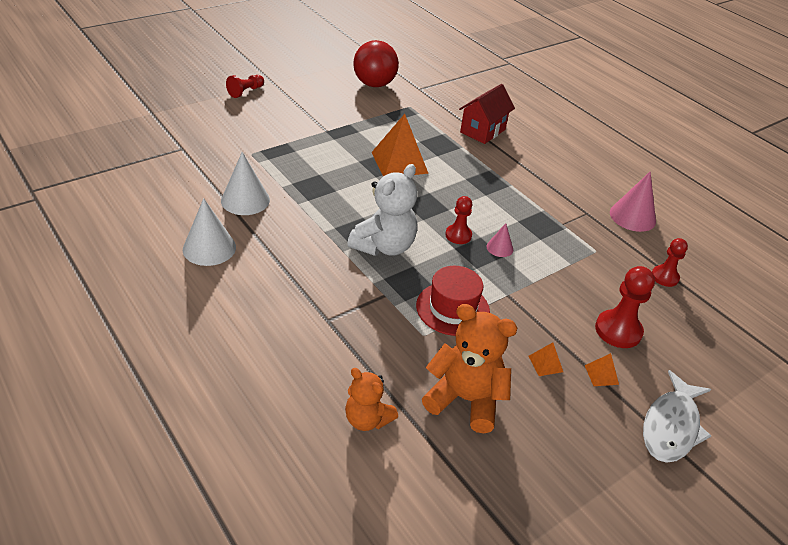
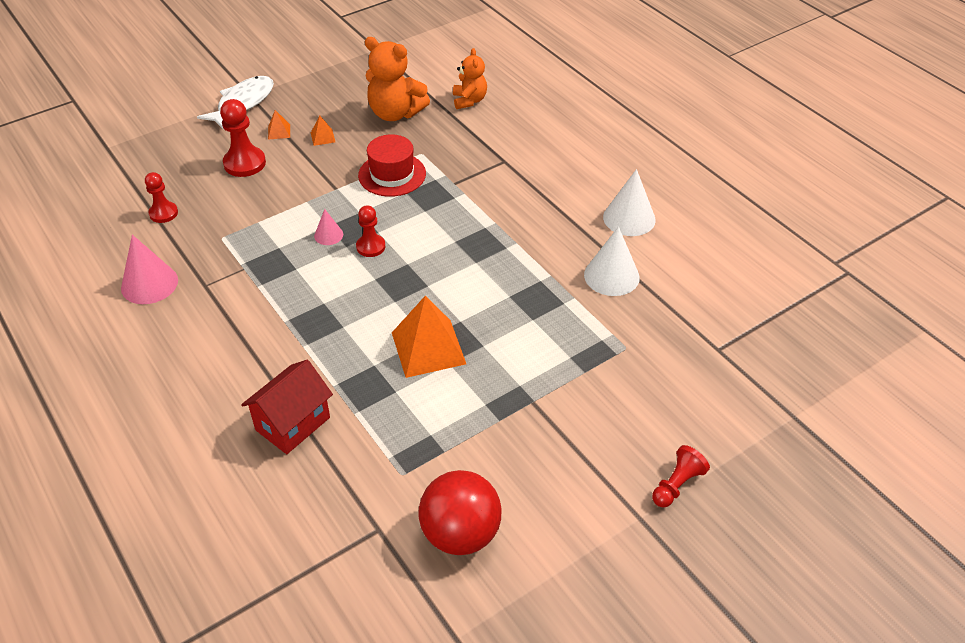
camera: 175 degrees left, 5 degrees up
orange teddy bear [345,368,398,431] -> orange teddy bear turned 45 degrees clockwise [453,48,487,109]
white teddy bear [347,164,418,256] -> none

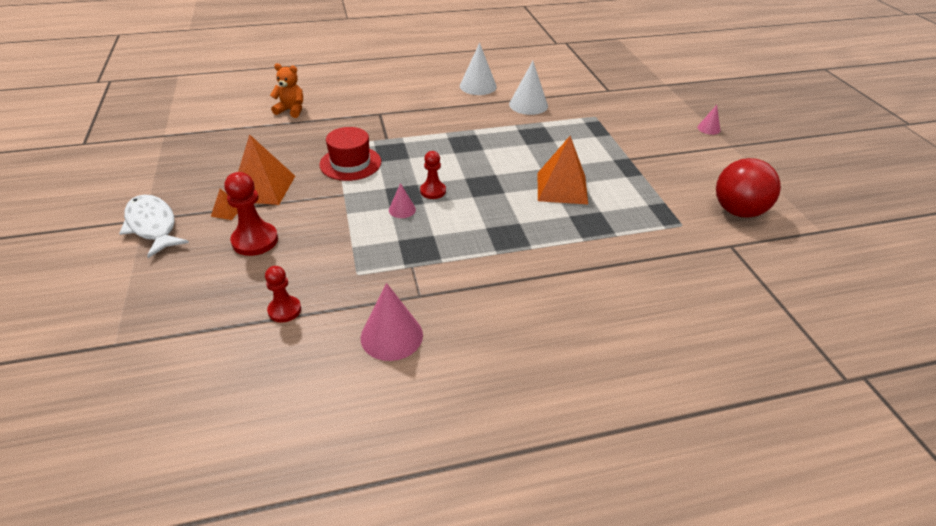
camera: 70 degrees left, 5 degrees down
red house [241,360,333,454] -> none
orange pyramid [311,116,335,146] -> orange pyramid [238,134,295,205], size x2.27
orange teddy bear [365,37,430,121] -> none
red pawn [652,445,710,508] -> pink cone [697,105,720,135]

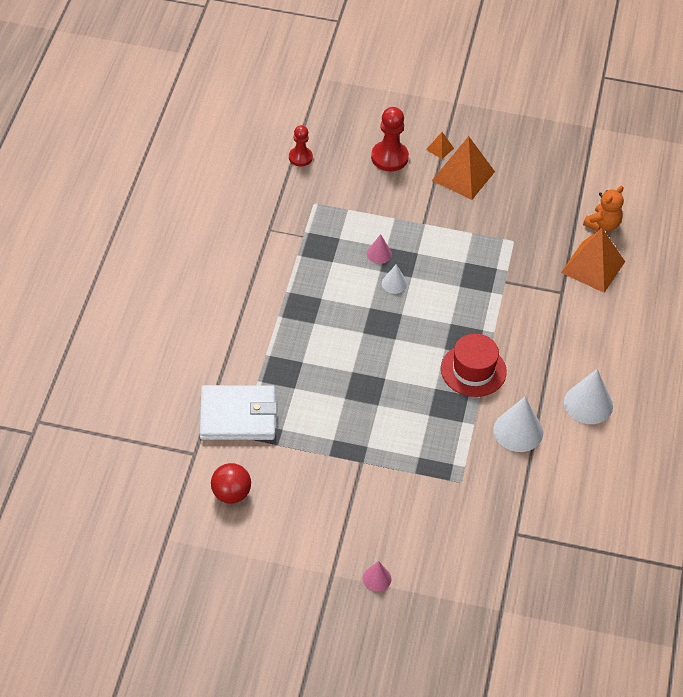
camera: 115 degrees right, 10 degrees up
white fish [119,195,189,258] -> none
red hat [319,127,381,181] -> red hat moved to [441,334,507,397]
pink cone [361,283,423,361] -> none
red pawn [420,151,446,199] -> white cone [382,264,407,294]
orange pyramid [538,136,588,204] -> orange pyramid moved to [561,228,625,293]
red ball [716,158,781,218] -> red ball [211,463,251,504], size x0.66
none -> white wallet [200,385,277,440]

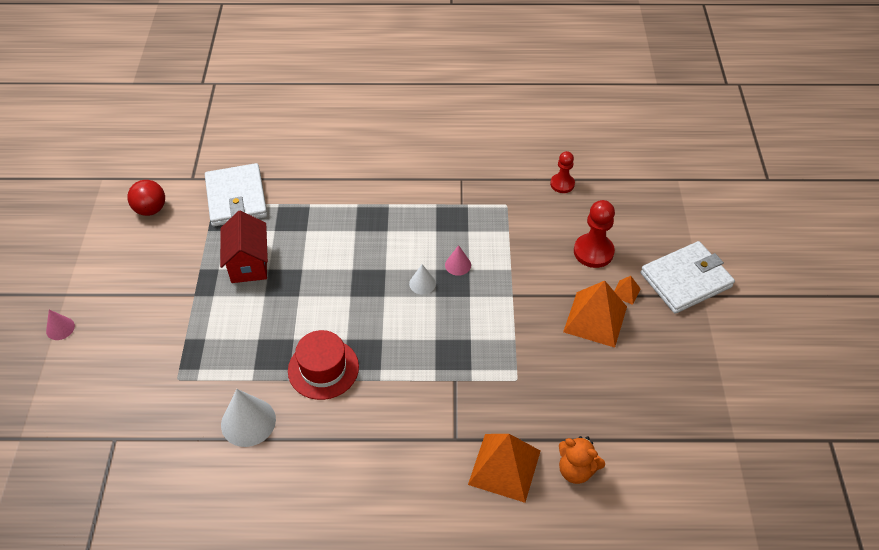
camera: 80 degrees right, 0 degrees up
white cone [564,369,613,424] -> none
none -> red house [220,211,268,283]
none -> white wallet [641,241,735,314]

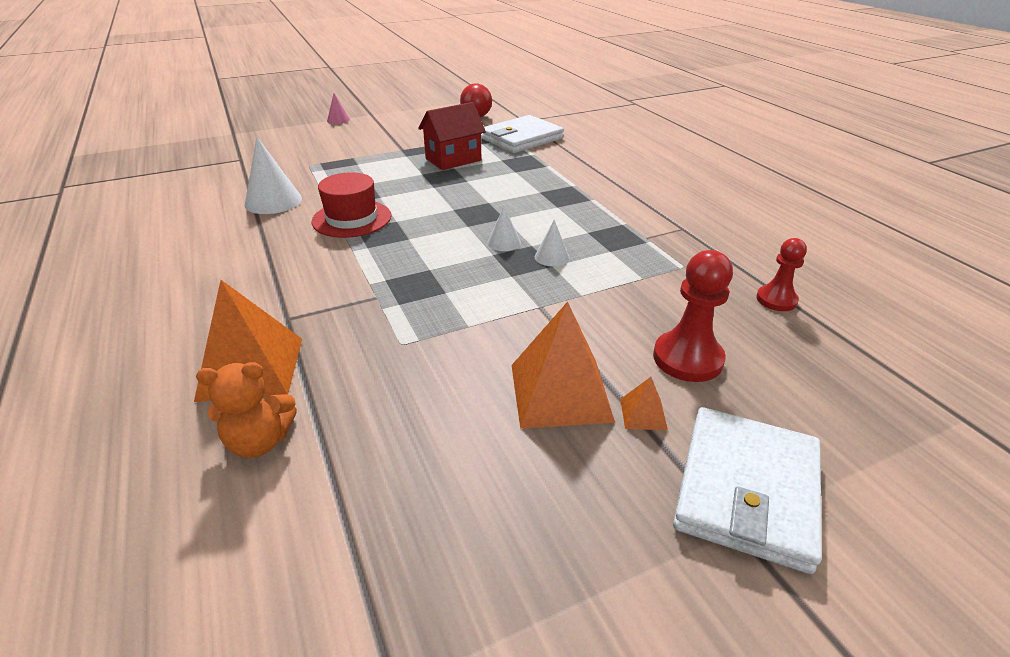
camera: 65 degrees right, 15 degrees down
pink cone [445,245,471,276] -> white cone [535,220,570,267]
orange teddy bear [559,436,605,484] -> orange teddy bear turned 105 degrees counterclockwise [196,362,297,458]
white wallet [641,241,735,314] -> white wallet turned 75 degrees clockwise [673,407,822,574]

